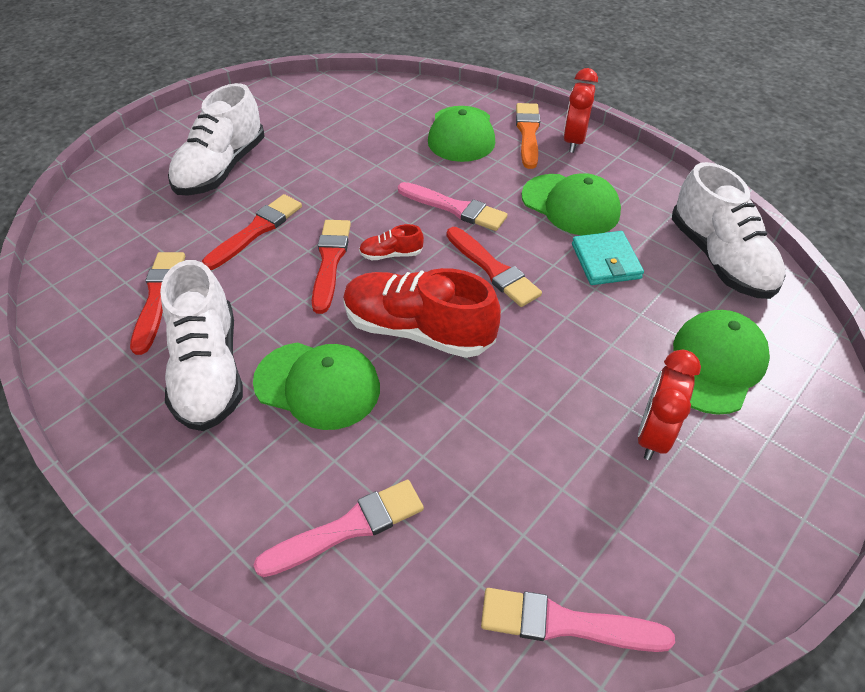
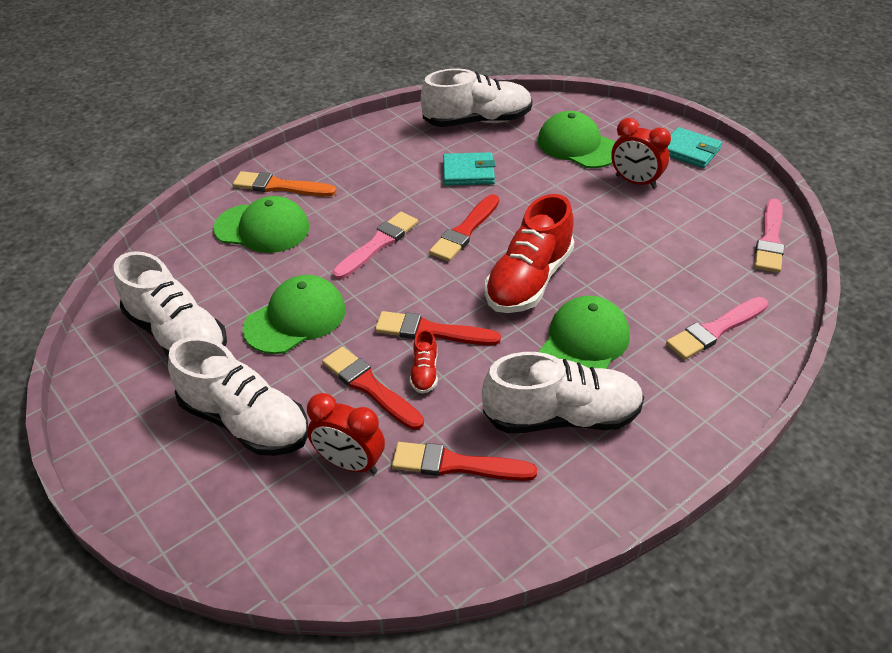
camera: 80 degrees left, 5 degrees down
pink brush [254,480,424,577] -> pink brush turned 105 degrees counterclockwise [666,297,768,360]
red shoe [359,224,424,260] -> red shoe moved to [410,329,438,394]
red brush [447,227,542,307] -> red brush turned 150 degrees clockwise [429,194,499,262]
green cap [522,173,621,235] -> green cap moved to [242,275,345,354]
red clock [563,68,598,153] -> red clock moved to [307,393,385,474]
none -> white shoe [114,251,227,358]
none -> turquoise wallet [668,127,722,168]

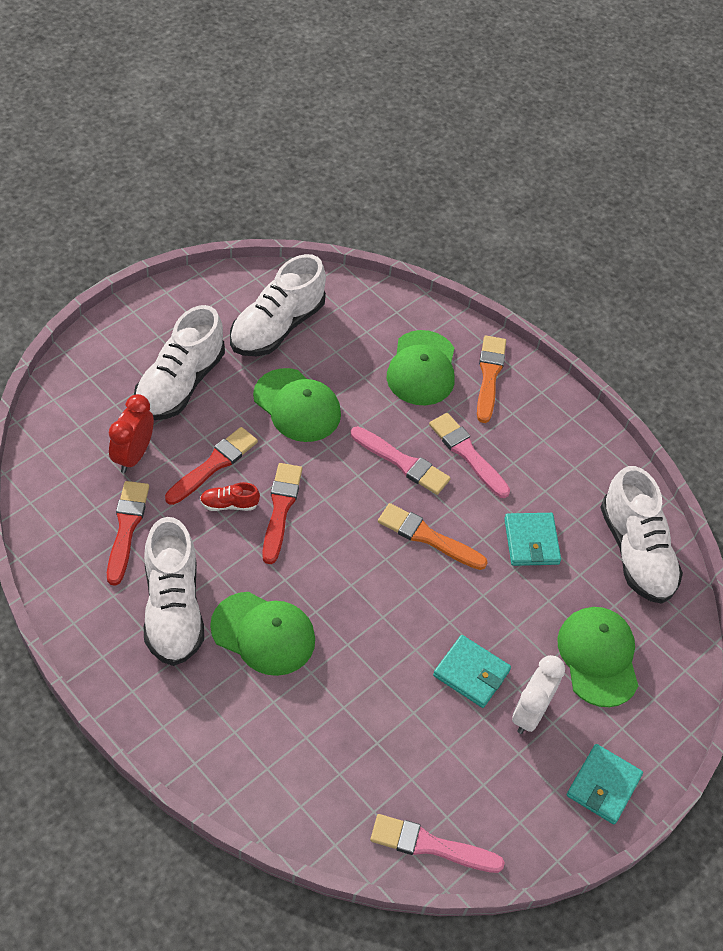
camera: 80 degrees right, 10 degrees up
red brush [429,194,499,262] -> orange brush [378,503,488,570]
red shoe [485,194,574,313] -> none
green cap [538,111,616,168] -> green cap turned 45 degrees counterclockwise [557,607,638,707]
red clock [611,118,671,189] -> white clock [512,655,565,734]
pink brush [666,297,768,360] -> pink brush moved to [429,413,510,498]
none -> turquoise wallet [433,635,511,708]

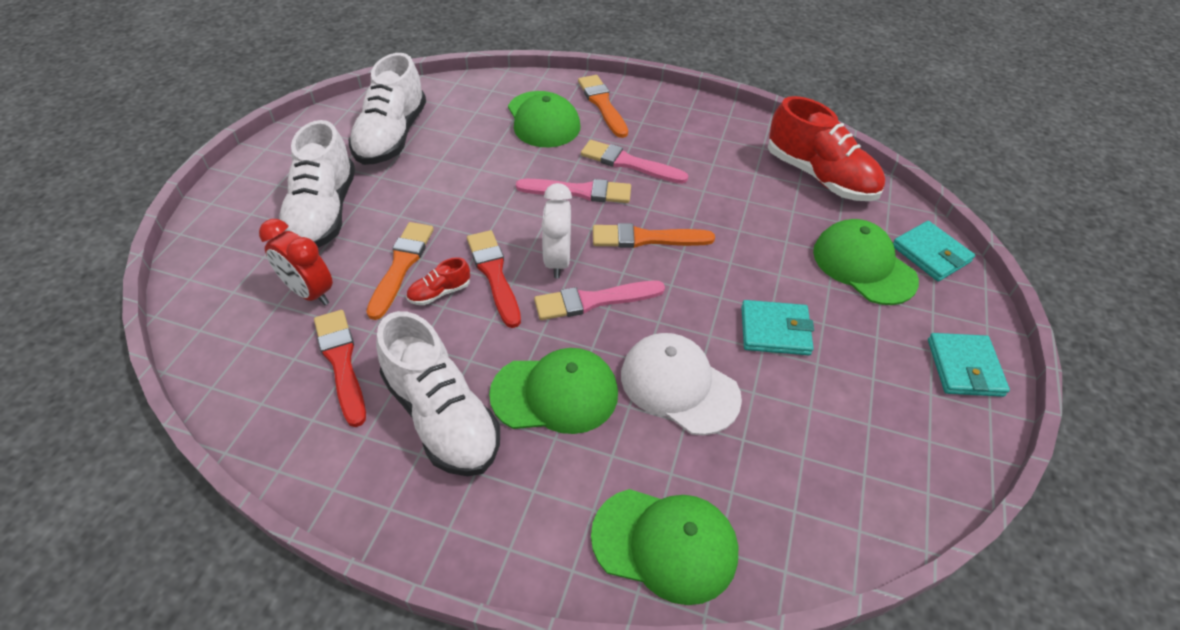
camera: 25 degrees left, 5 degrees down
red clock [109,394,154,473] -> red clock turned 45 degrees counterclockwise [259,219,333,306]
red brush [165,427,258,505] -> orange brush [366,222,434,320]
green cap [253,368,341,442] -> green cap moved to [591,489,738,605]
pink brush [370,814,505,873] -> pink brush moved to [534,281,665,320]
turquoise wallet [504,513,561,566] -> turquoise wallet moved to [893,221,975,282]
white clock [512,655,565,734] -> white clock moved to [542,183,572,279]
white shoe [600,466,683,604] -> red shoe [768,96,885,201]
none -> white cap [621,333,742,435]

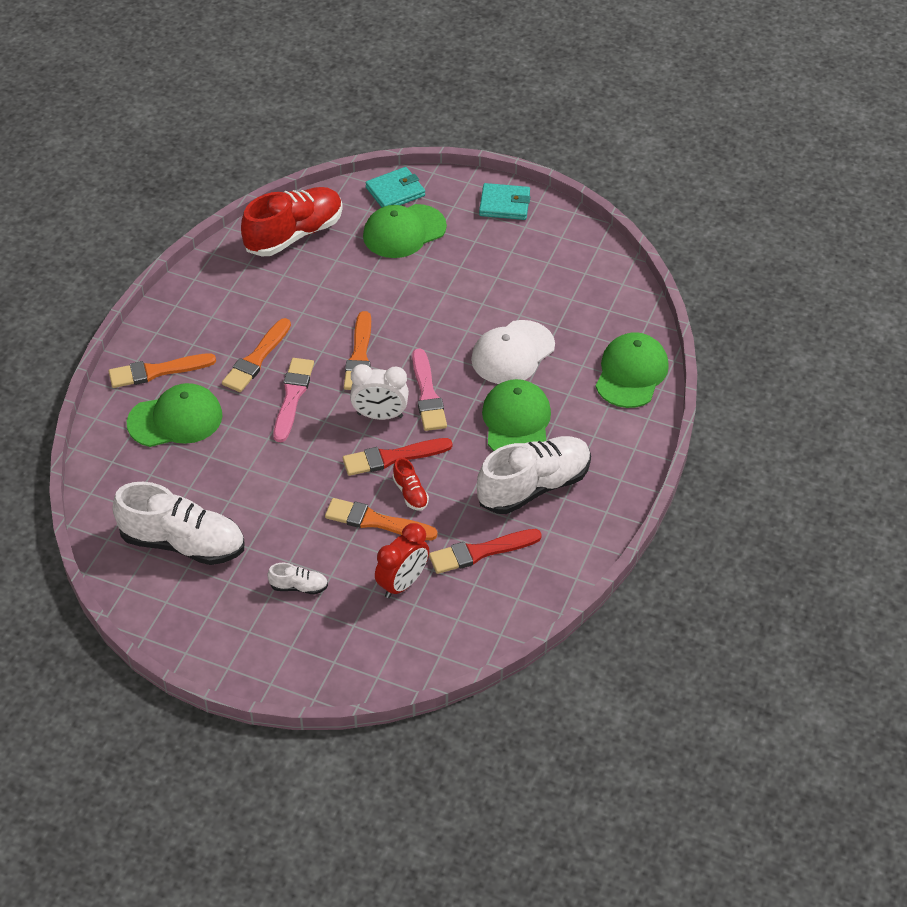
camera: 85 degrees left, 0 degrees up
white shoe [279,120,355,248] -> white shoe [267,563,328,594], size x0.44
pink brush [581,140,688,184] -> orange brush [222,318,291,392]
turquoise wallet [741,300,814,355] -> none

